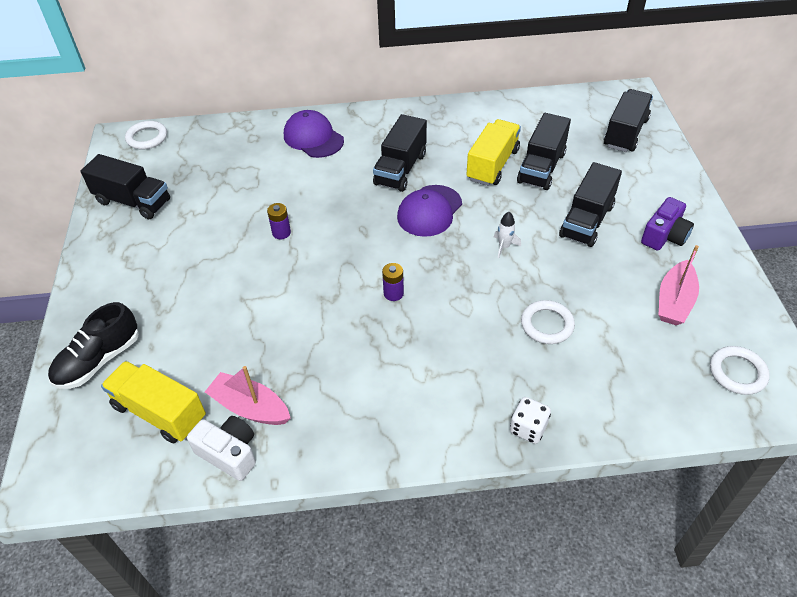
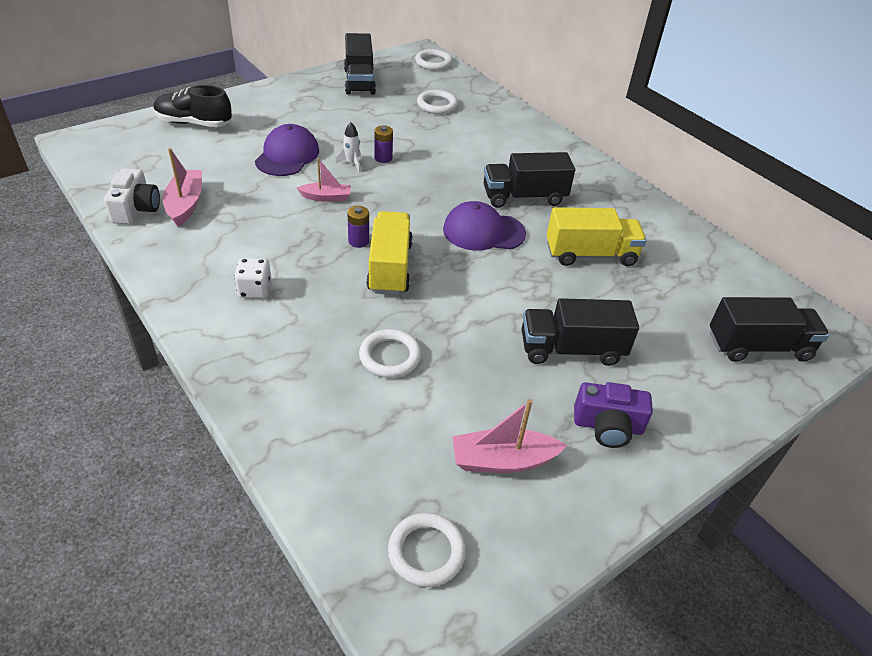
camera: 55 degrees right, 5 degrees down
yellow truck [101,361,206,443] -> yellow truck moved to [366,211,413,295]
purple cap [284,110,344,158] -> purple cap moved to [255,124,319,176]
white rocket [494,212,521,258] -> white rocket moved to [336,122,361,172]
white dice [510,397,551,444] -> white dice moved to [234,258,272,298]
black truck [517,113,571,190] -> none
none -> pink boat [297,158,351,202]
none -> white ring [417,90,458,114]

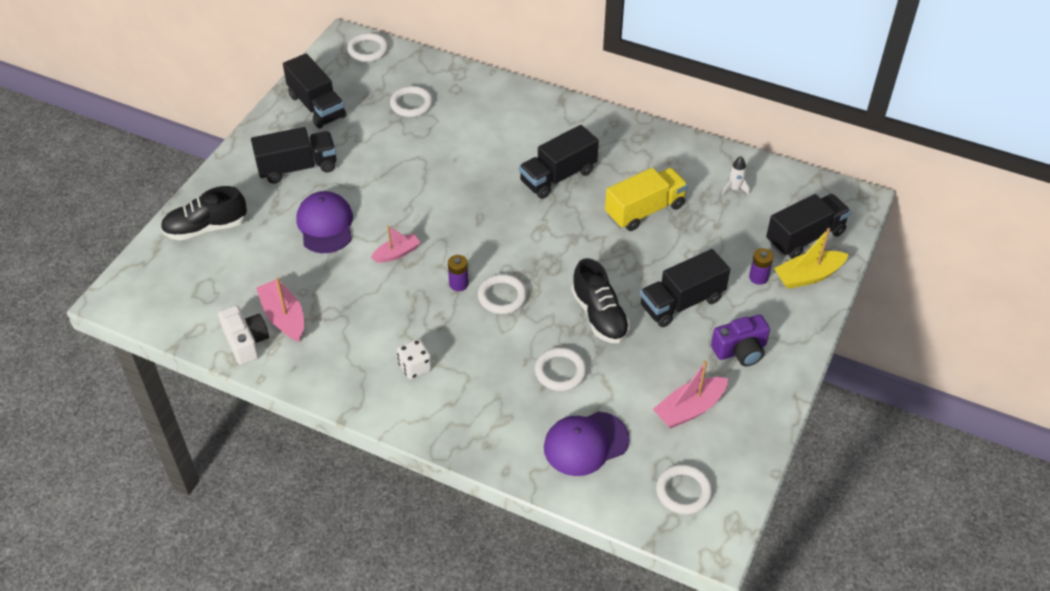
camera: 25 degrees left, 5 degrees up
white rocket [336,122,361,172] -> white rocket moved to [722,156,750,196]
yellow truck [366,211,413,295] -> white ring [478,274,527,314]
purple battery [374,126,393,163] -> purple battery moved to [749,248,774,285]
purple cap [443,201,526,251] -> purple cap moved to [544,411,629,476]
none -> black truck [251,127,336,184]
none -> black shoe [571,258,630,343]
none -> yellow boat [774,228,849,289]

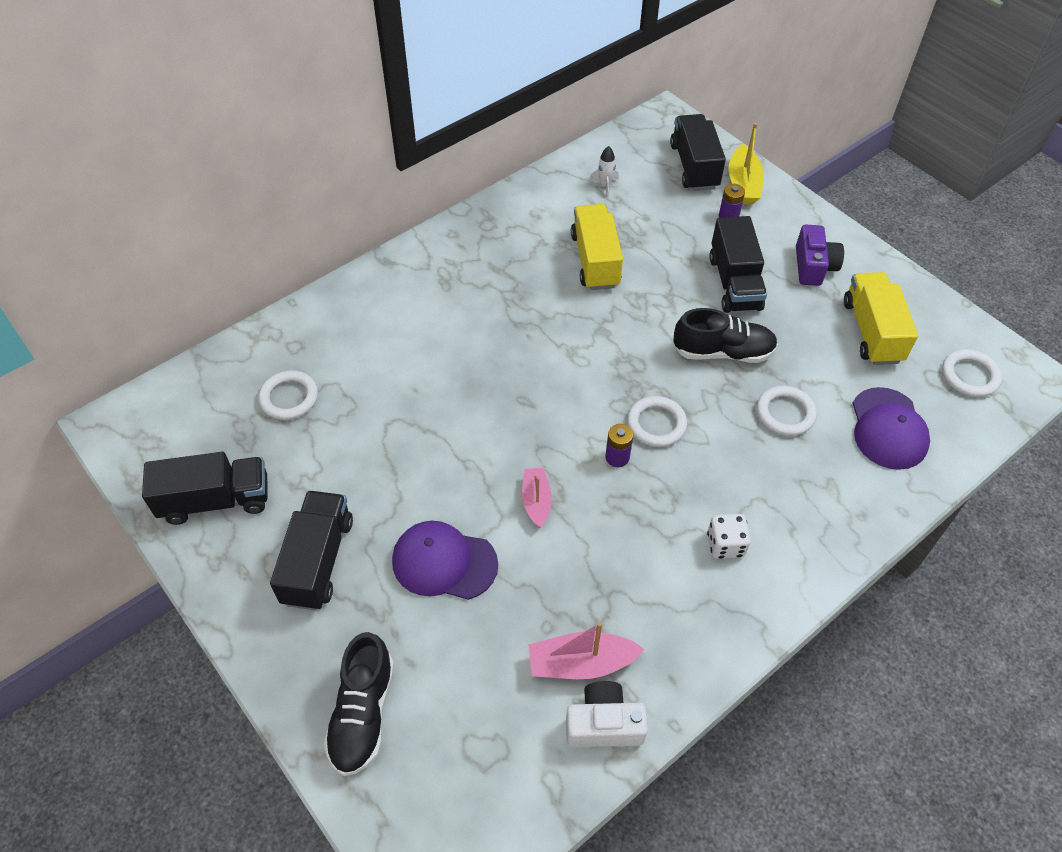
camera: 65 degrees left, 5 degrees up
white ring [347,33,388,62] -> none
black truck [519,125,599,199] -> none
pink boat [653,361,728,429] -> yellow truck [844,272,918,365]

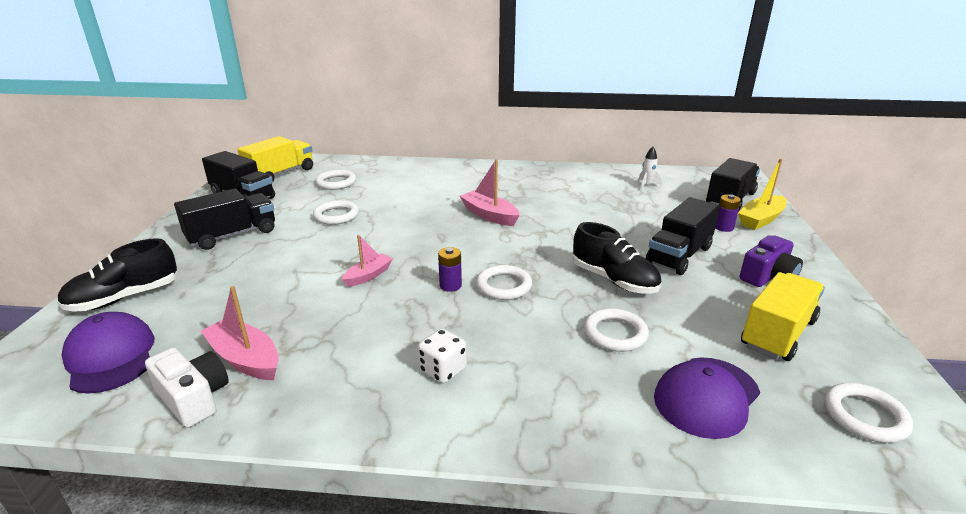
camera: 45 degrees right, 25 degrees down
purple cap [392,521,498,600] -> purple cap moved to [62,312,155,394]
yellow truck [571,204,623,290] -> yellow truck moved to [237,136,313,181]
none -> white ring [313,200,359,225]
none -> pink boat [460,159,520,226]

